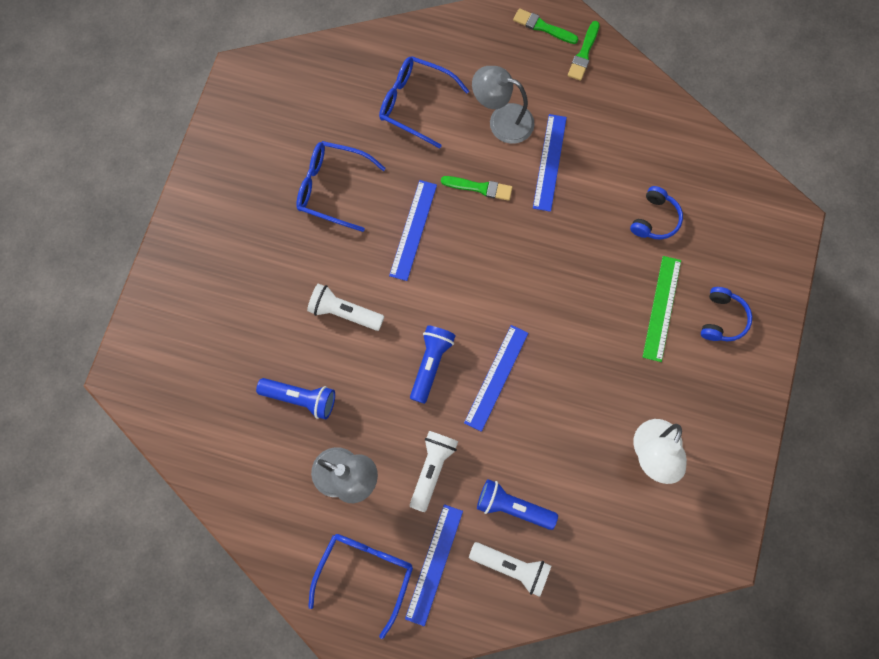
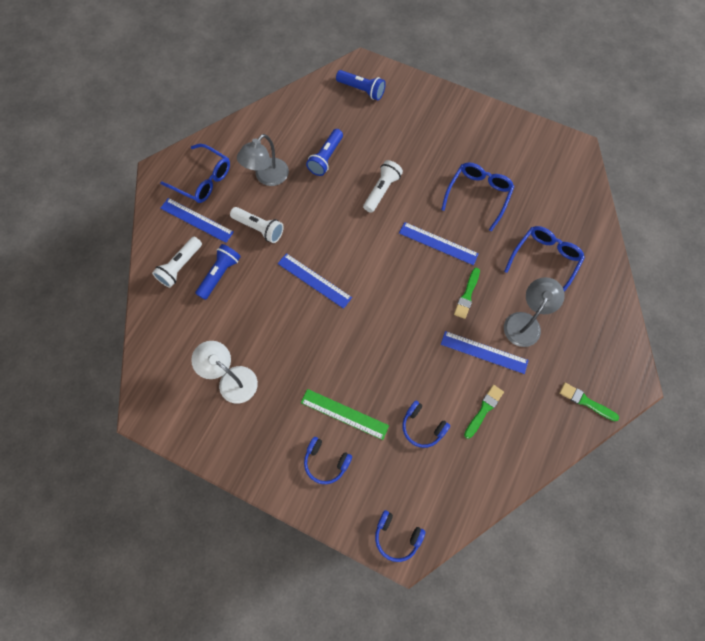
camera: 100 degrees right, 5 degrees down
blue flashlight [410,325,456,404] -> blue flashlight moved to [336,70,386,100]
green brush [513,8,578,44] -> green brush moved to [464,385,504,439]
none -> blue headphones [375,510,425,562]

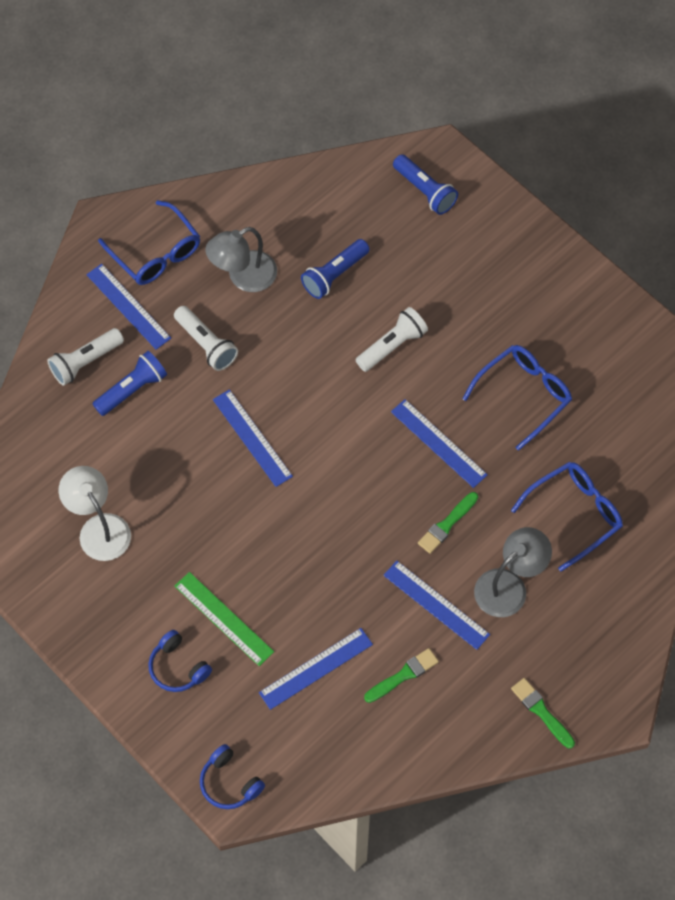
camera: 20 degrees right, 5 degrees down
blue headphones [402,400,450,448] -> blue ruler [259,628,373,710]

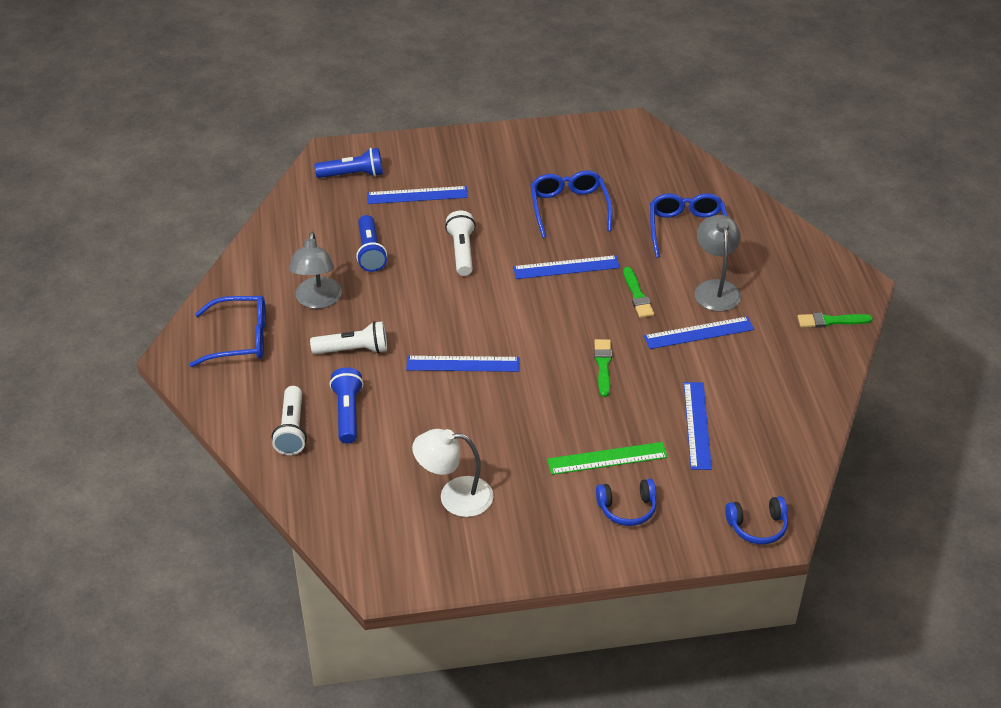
camera: 55 degrees left, 20 degrees down
blue ruler [86,264,171,350] -> blue ruler moved to [367,186,468,204]
green brush [364,648,439,703] -> green brush moved to [594,339,612,397]

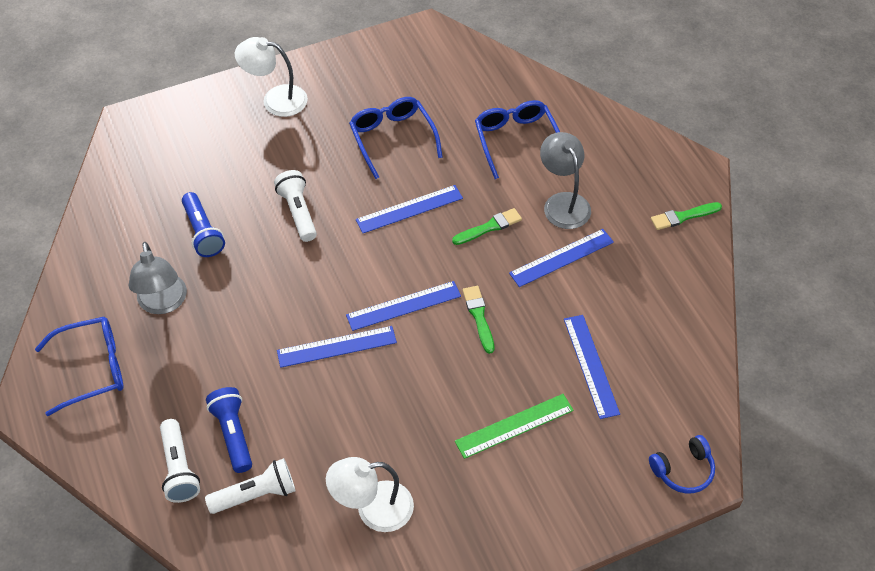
camera: 15 degrees left, 10 degrees up
white flashlight [310,321,387,354] -> white flashlight moved to [205,458,295,514]
blue flashlight [314,148,383,178] -> none
blue ruler [367,186,468,204] -> blue ruler moved to [346,281,461,331]
blue headphones [596,479,656,526] -> none
green brush [623,267,654,318] -> green brush turned 90 degrees counterclockwise [452,208,522,245]
none -> white lamp [235,37,308,117]

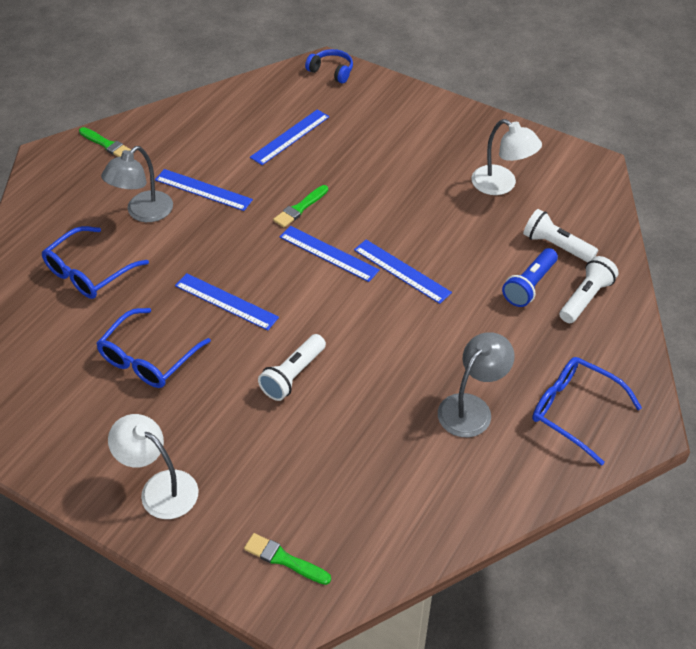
camera: 125 degrees left, 5 degrees down
blue flashlight [182,192,225,257] -> none
white lamp [235,37,308,117] -> white lamp turned 150 degrees clockwise [108,414,199,519]
green brush [452,208,522,245] -> green brush moved to [244,533,331,585]
green ruler [455,394,574,459] -> none

